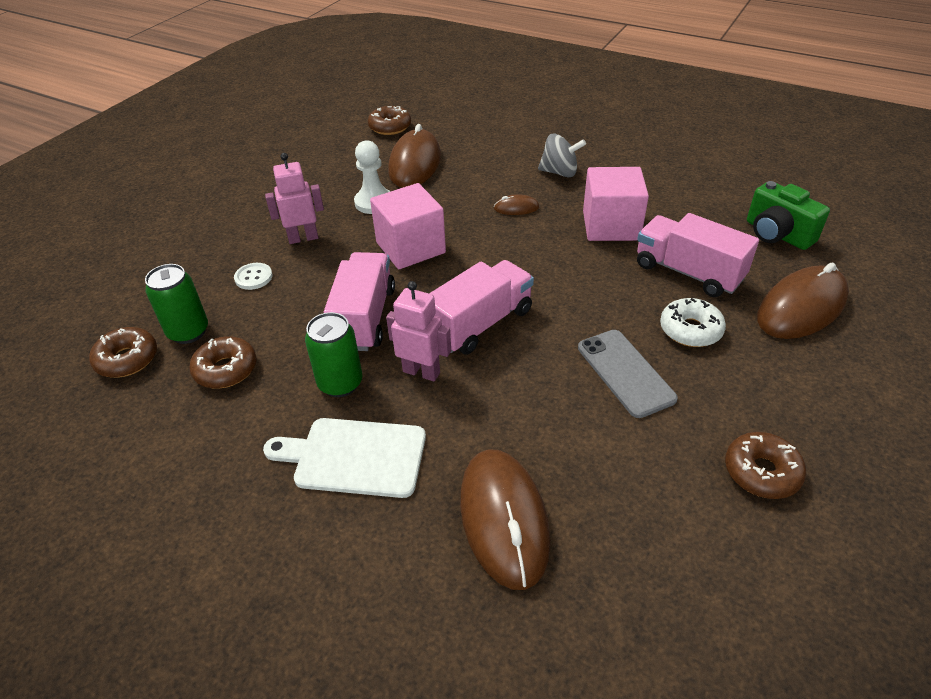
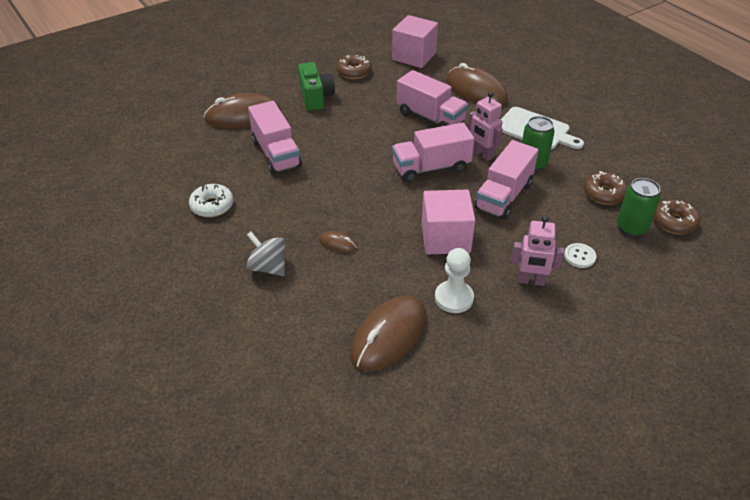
camera: 155 degrees left, 0 degrees up
brown donut [368,106,411,135] -> none
brown mouse [460,450,550,590] -> brown mouse turned 60 degrees counterclockwise [446,63,508,106]
grey phone [578,330,678,418] -> none
pink cube [583,167,649,241] -> pink cube moved to [392,15,438,68]
white donut [660,298,726,347] -> white donut moved to [189,184,234,217]
green camera [747,181,830,250] -> green camera moved to [298,62,335,111]
none -> pink truck [396,70,468,127]

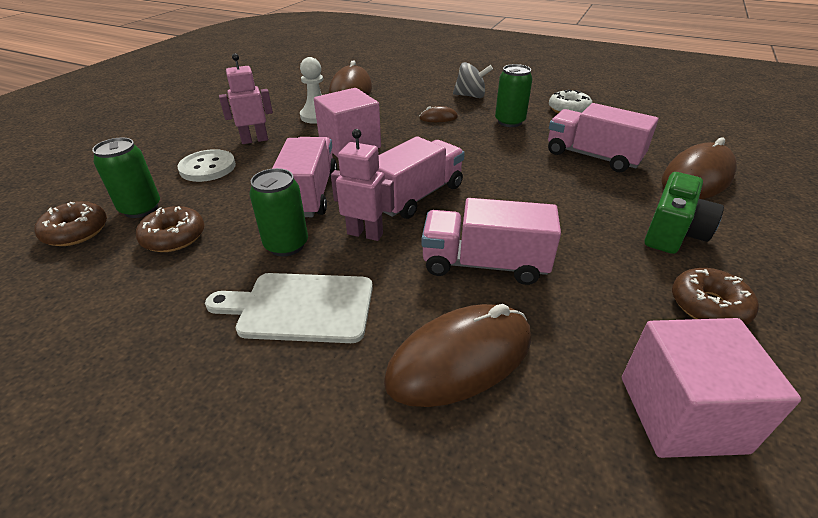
camera: 150 degrees right, 5 degrees down
green camera [298,62,335,111] -> green camera turned 105 degrees counterclockwise [645,172,724,254]
brown mouse [446,63,508,106] -> brown mouse turned 45 degrees counterclockwise [384,304,531,407]
white button [564,243,597,268] -> white button [177,149,236,182], size x1.59
none -> green can [495,64,533,127]

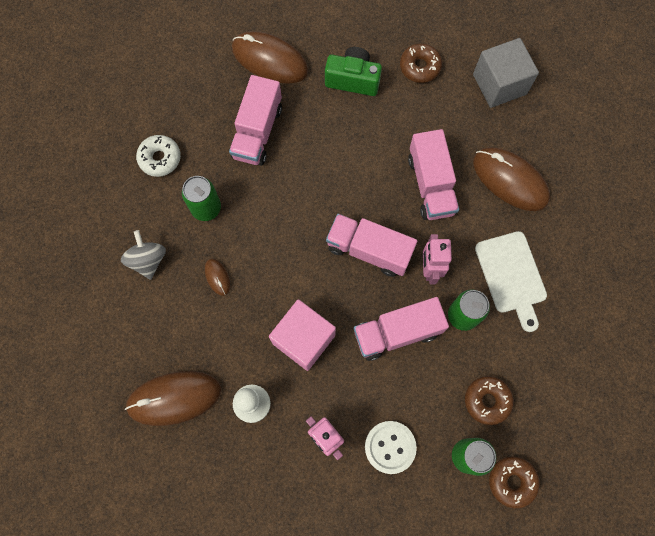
camera: 110 degrees left, 35 degrees up
pink cube [622,318,801,458] -> grey cube [473,38,539,108]

